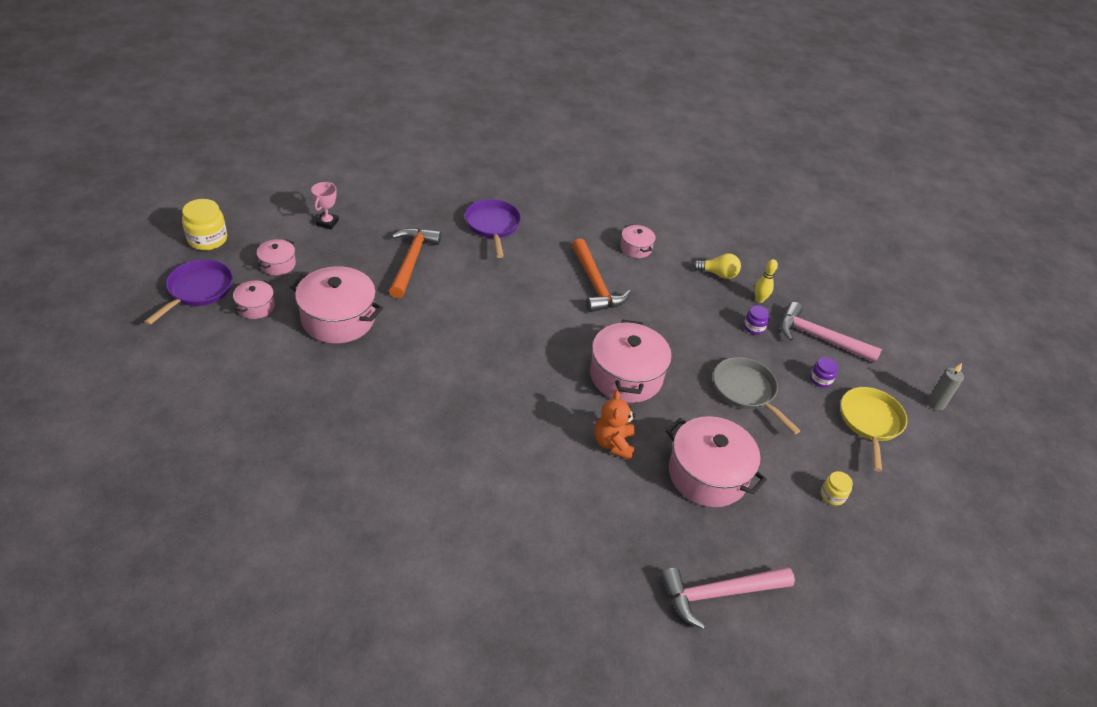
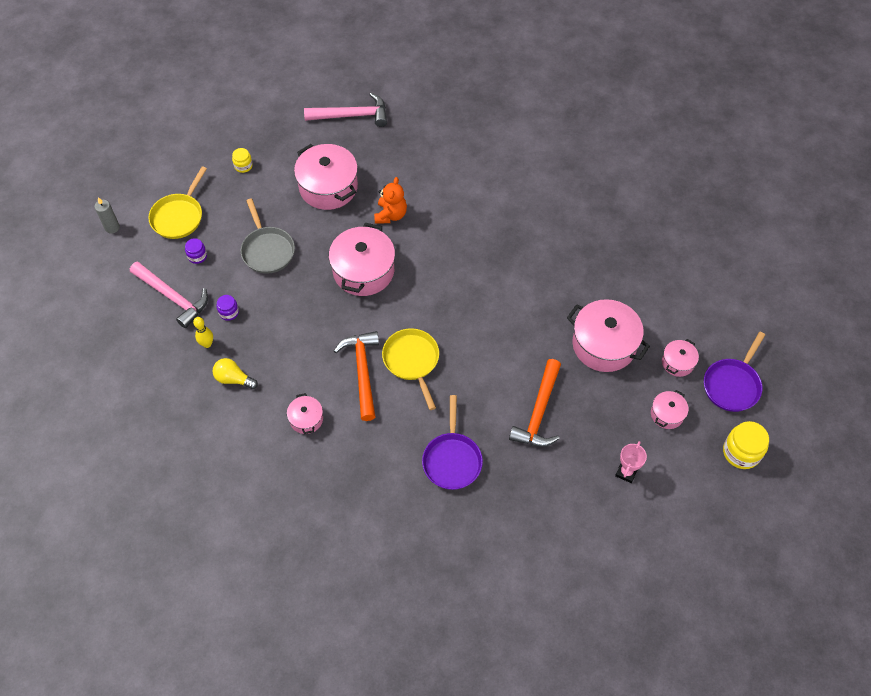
camera: 165 degrees left, 15 degrees up
none -> yellow pan [382,328,439,410]

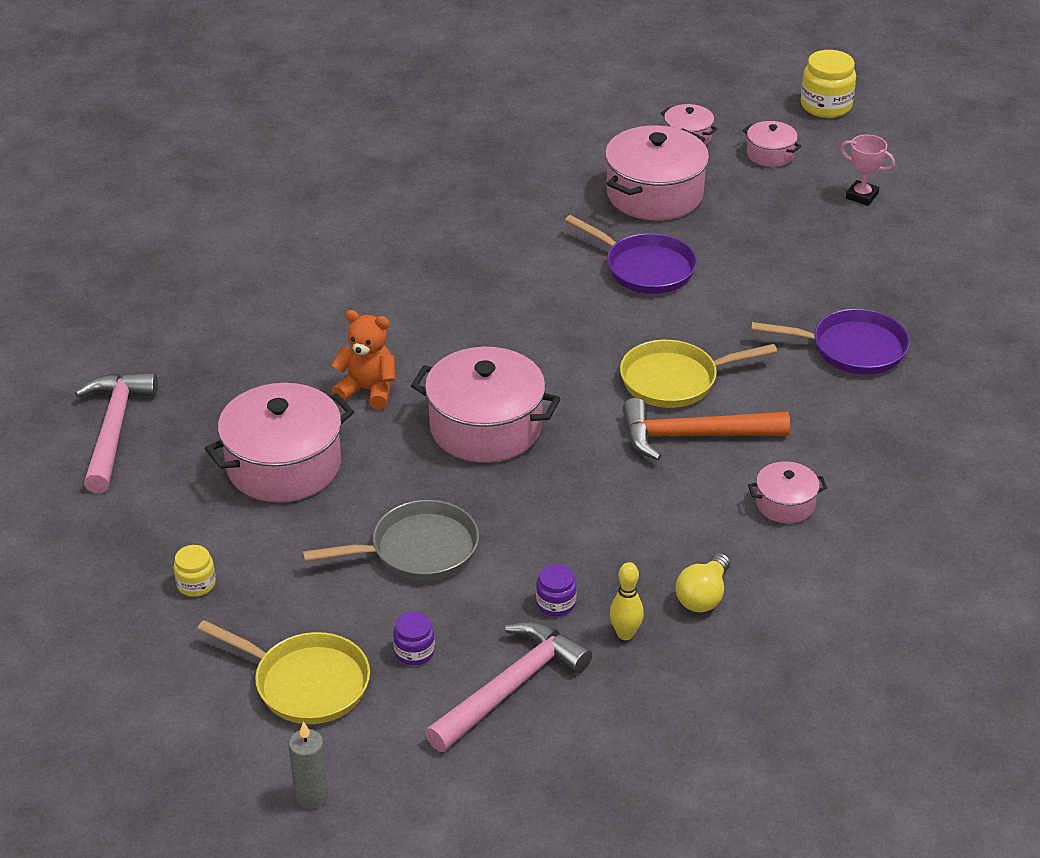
camera: 85 degrees left, 20 degrees down
orange hammer [509,359,561,447] -> none
purple pan [704,332,765,412] -> purple pan moved to [565,215,697,294]

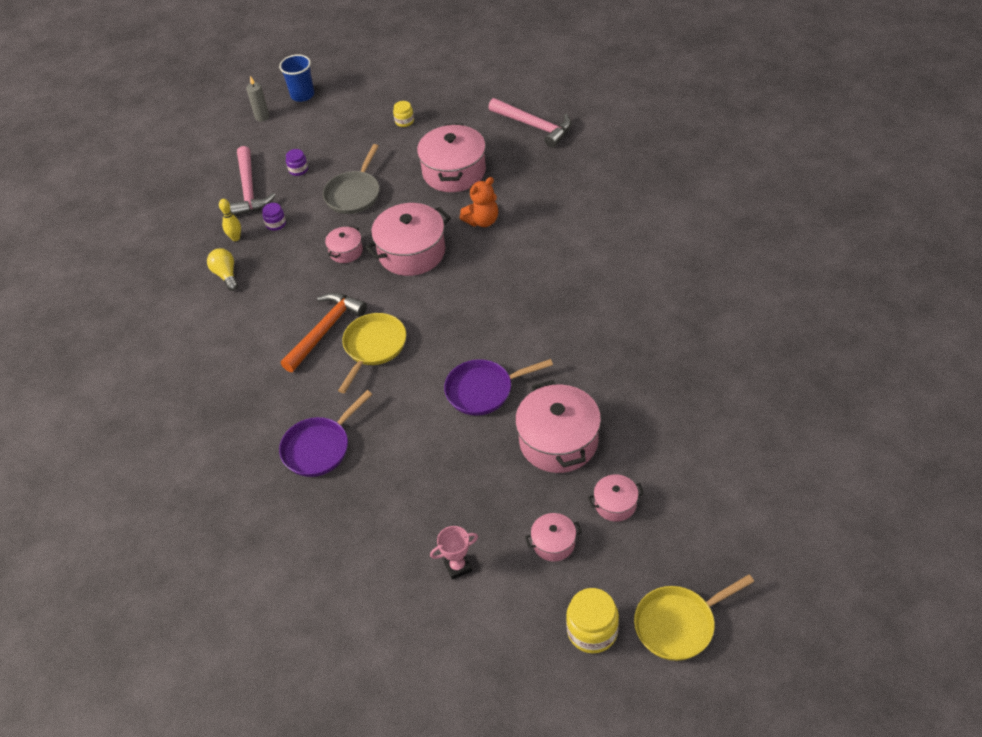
camera: 130 degrees right, 10 degrees up
yellow pan [197,620,370,724] -> yellow pan moved to [634,575,754,661]
pink pot [748,461,827,524] -> pink pot moved to [325,226,363,263]
none -> blue cup [279,54,314,102]

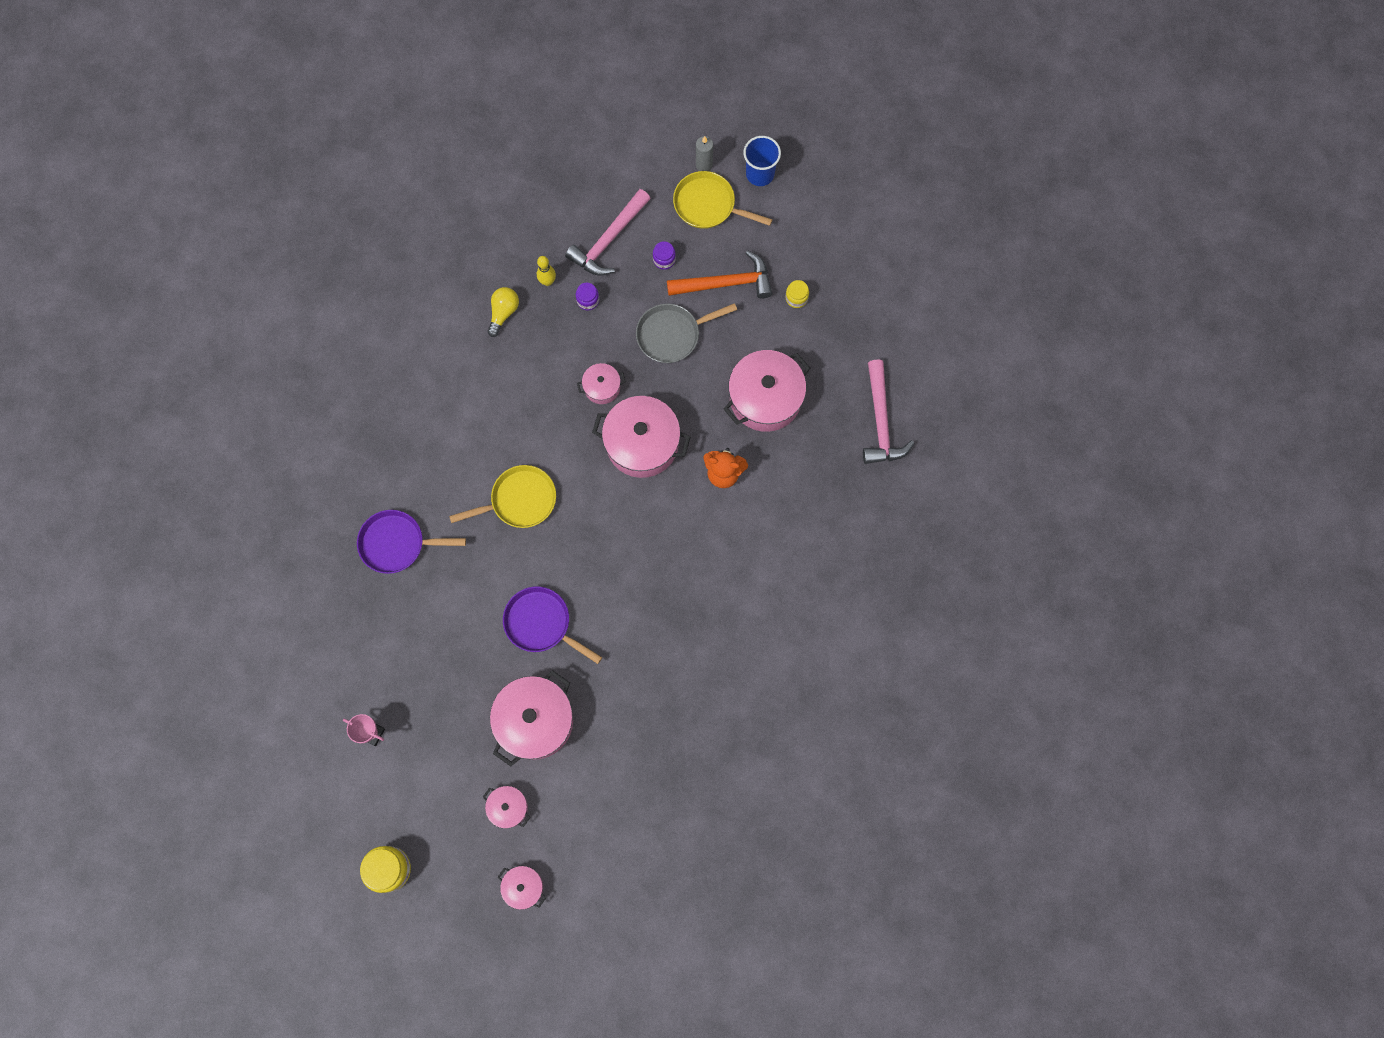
camera: 45 degrees right, 25 degrees up
orange hammer [281,292,367,372] -> orange hammer moved to [667,251,772,299]
pink pot [525,513,582,561] -> pink pot moved to [498,866,546,910]
yellow pan [634,575,754,661] -> yellow pan moved to [673,171,773,229]

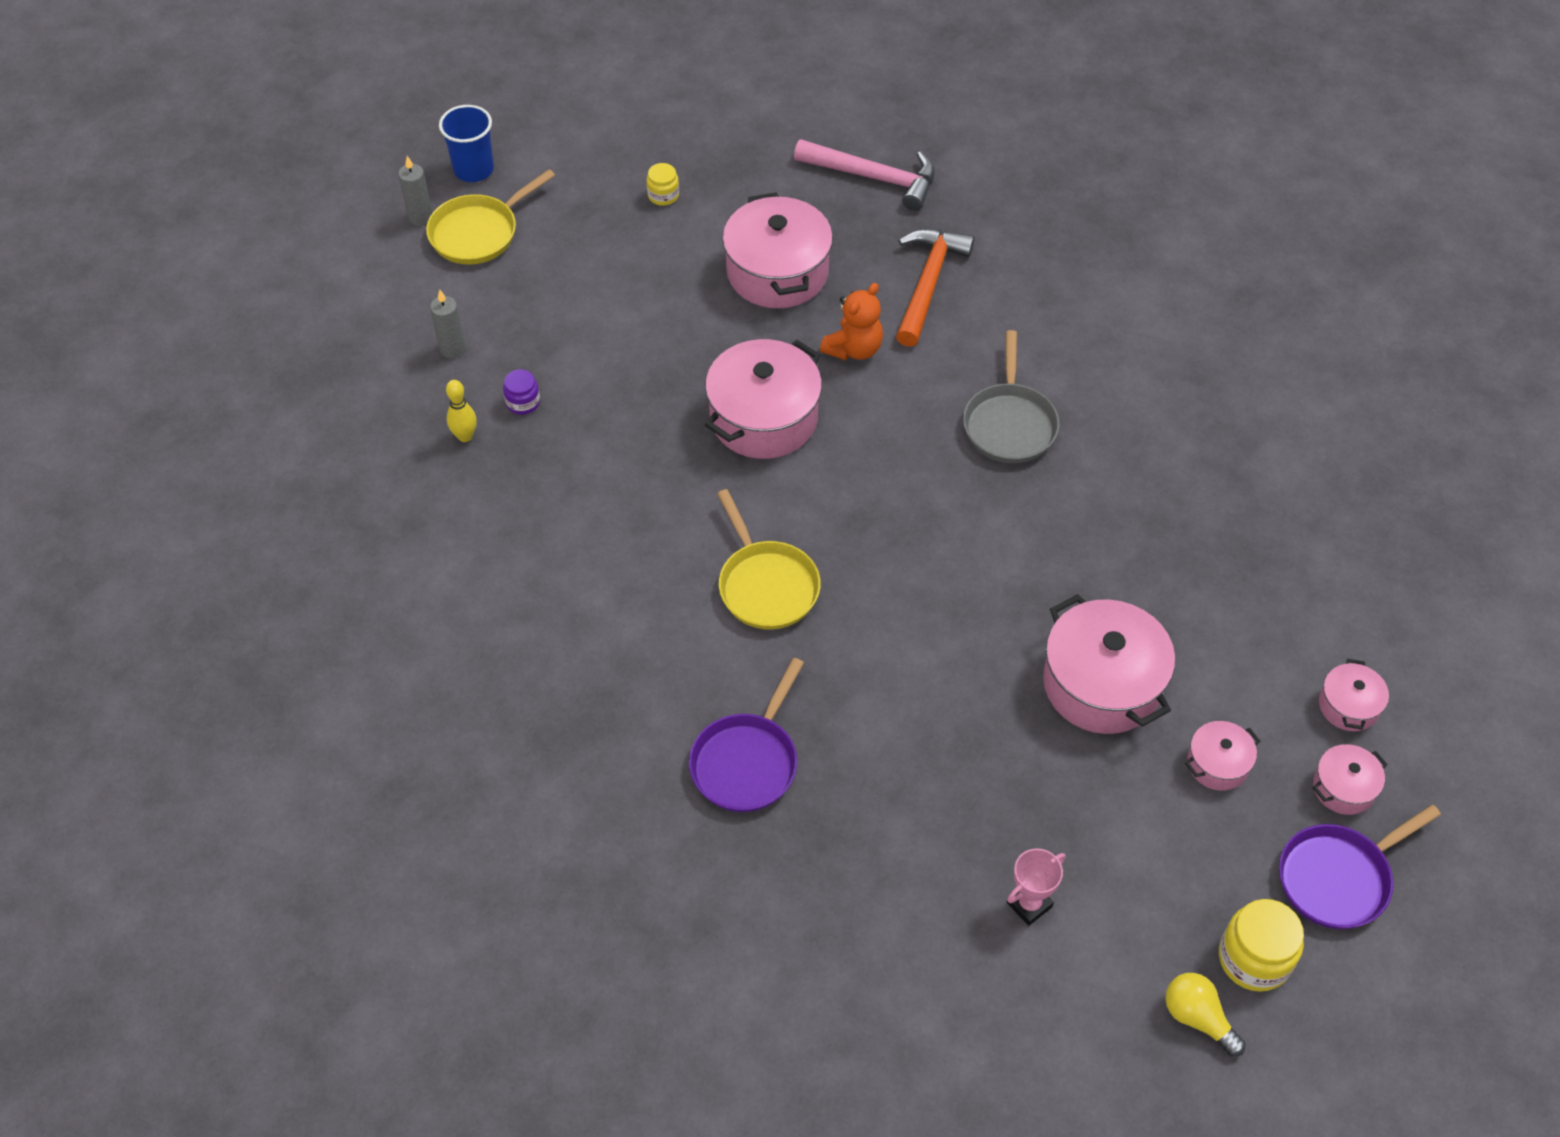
camera: 65 degrees left, 20 degrees down
yellow pan [449,465,556,528] -> yellow pan turned 150 degrees clockwise [717,489,821,630]
yellow light bulb [487,287,519,337] -> yellow light bulb moved to [1165,973,1246,1057]
purple pan [503,586,602,664] -> purple pan moved to [1279,805,1441,929]
pink hammer [565,189,651,276] -> grey candle [430,290,466,358]
pink pot [577,363,626,404] -> pink pot moved to [1319,659,1389,731]
grey pan [636,303,737,363] -> grey pan moved to [963,330,1060,463]
purple jar [653,241,676,270] -> none
orange hammer [667,251,772,299] -> orange hammer moved to [896,229,974,347]

